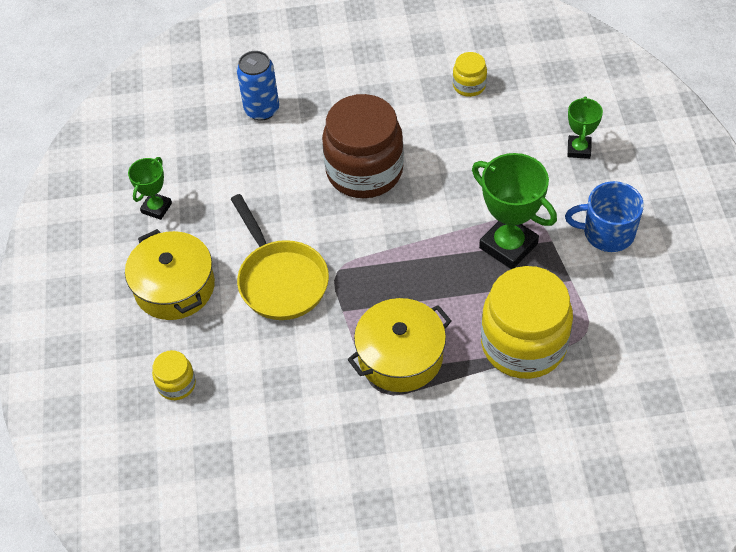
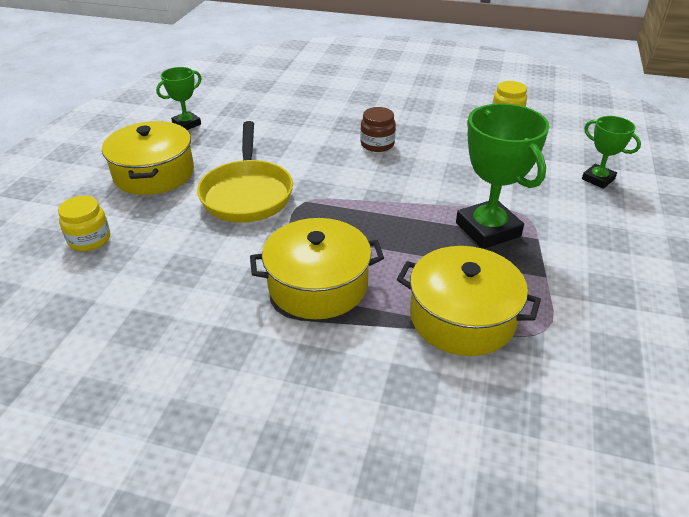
camera: 20 degrees right, 15 degrees down
blue can [237,51,279,121] -> none
brown jar [322,94,404,198] -> brown jar [360,107,396,152], size x0.45
yellow jar [481,266,573,379] -> yellow pot [397,246,541,356]
blue mug [565,181,644,252] -> none
green trophy [568,97,603,159] -> green trophy turned 75 degrees counterclockwise [582,116,641,189]

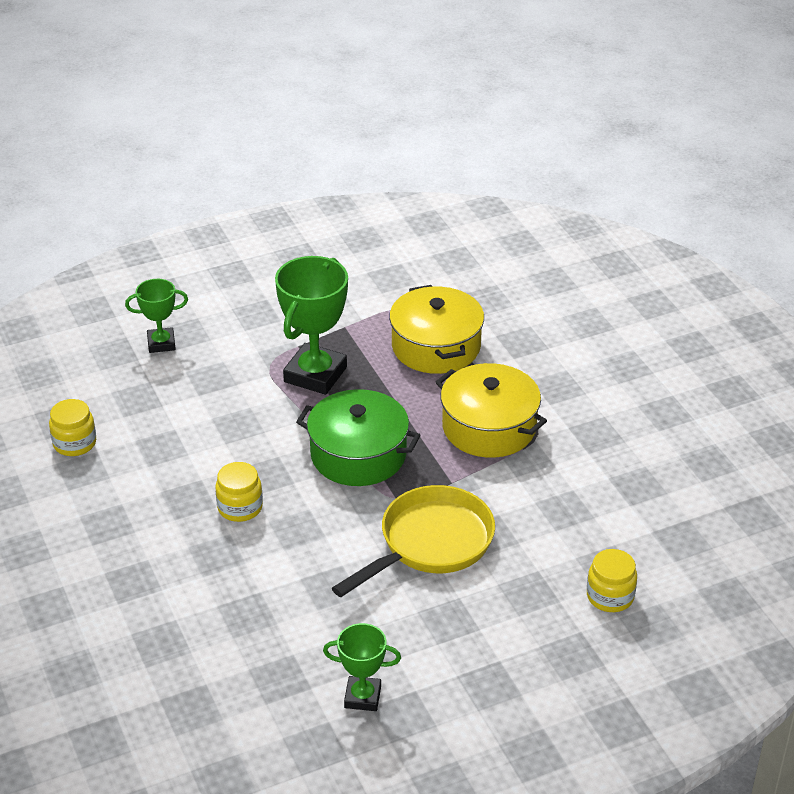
camera: 130 degrees left, 0 degrees up
yellow pot [102,121,194,195] -> none
brown jar [360,107,396,152] -> yellow jar [215,462,263,522]
green trophy [582,116,641,189] -> green trophy turned 75 degrees clockwise [125,279,188,353]
none -> green pot [296,389,421,486]

